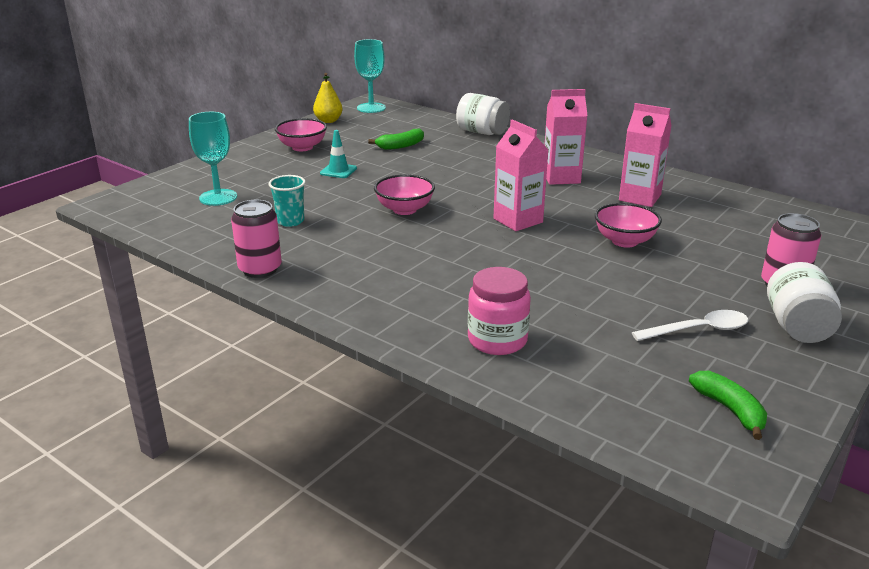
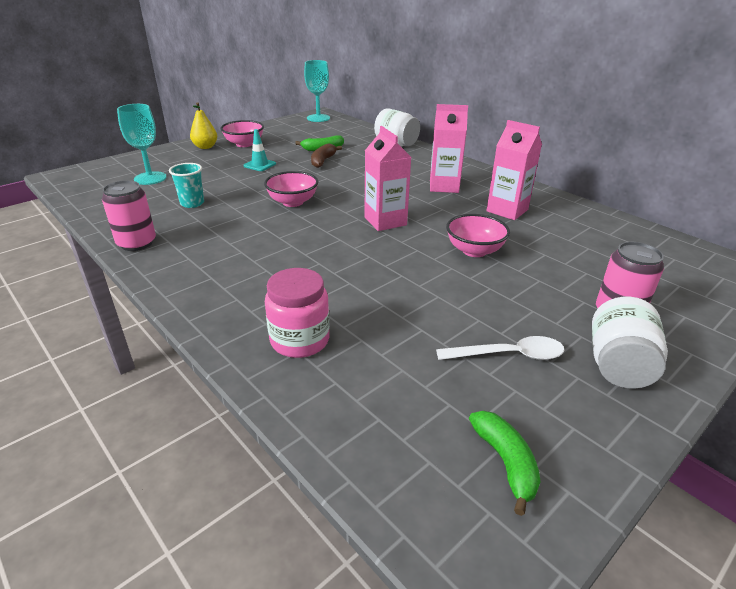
camera: 10 degrees right, 5 degrees up
yellow pear [313,73,343,123] -> yellow pear moved to [190,102,217,149]
none -> brown banana [311,143,342,168]

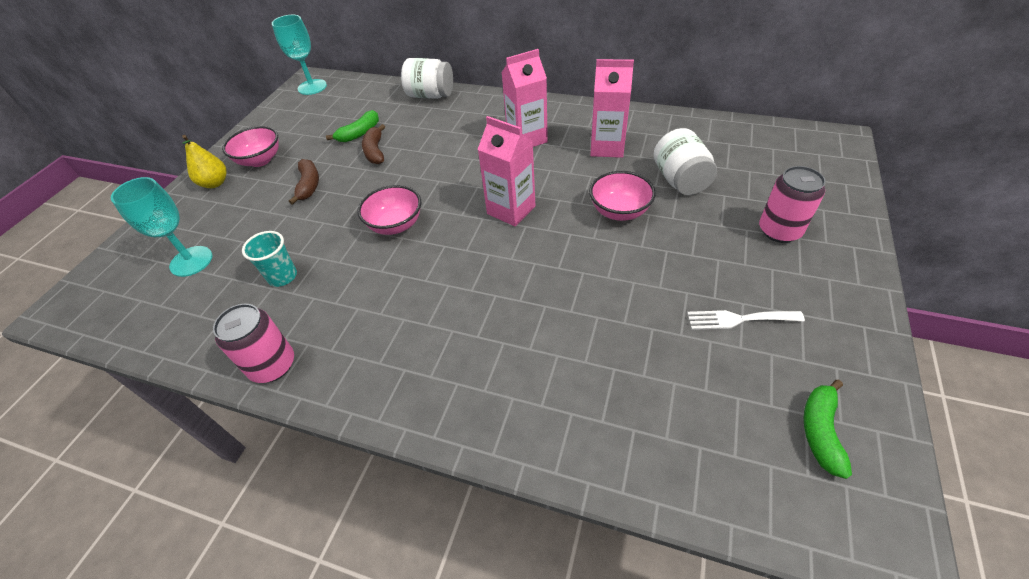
camera: 25 degrees left, 15 degrees up
turquoise traffic cone [243,129,276,171] -> brown banana [289,159,319,205]
pink jar [265,268,330,358] -> none
white spoon [436,336,565,360] -> white fork [687,310,805,330]
green banana [469,411,541,516] -> green banana turned 120 degrees counterclockwise [804,380,852,479]
white jar [592,297,668,388] -> white jar moved to [654,128,717,195]

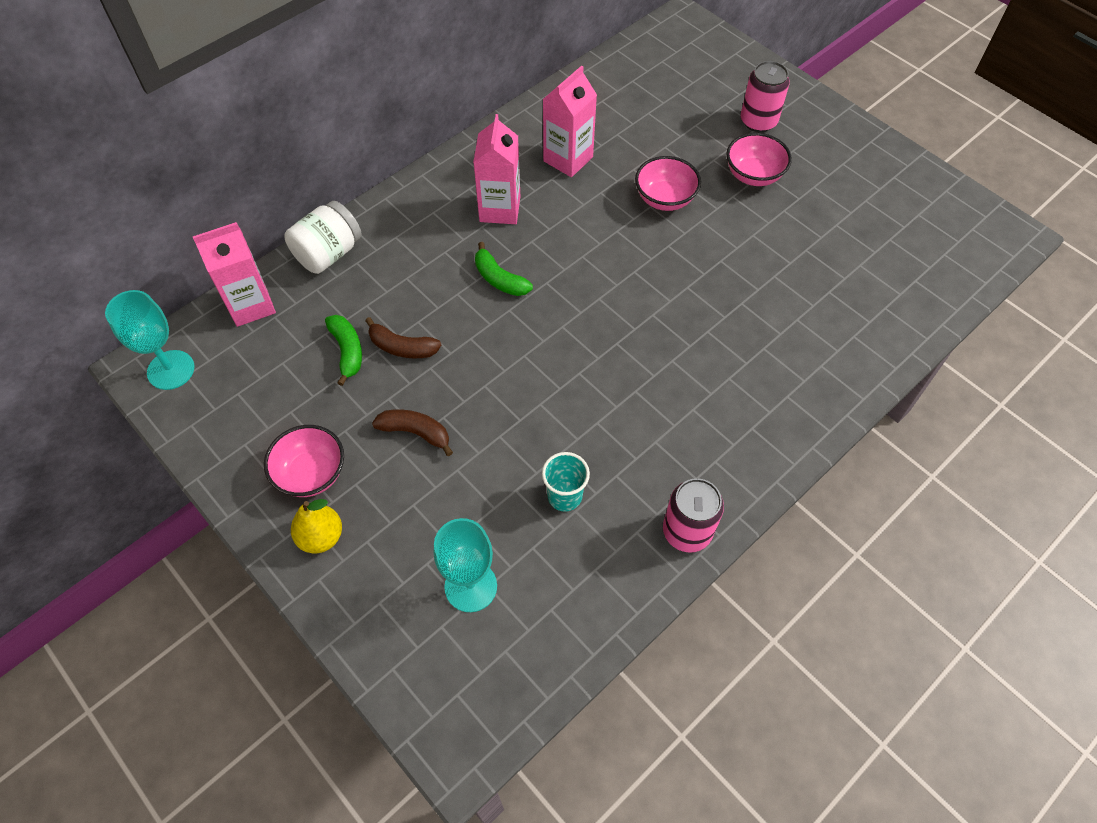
camera: 65 degrees left, 10 degrees up
pink bowl [357,185,421,235] -> pink bowl moved to [726,133,792,186]
pink carton [477,116,535,226] -> pink carton moved to [193,222,276,327]
white jar [654,128,717,195] -> none
white fork [687,310,805,330] -> none
green banana [804,380,852,479] -> green banana moved to [475,242,533,296]

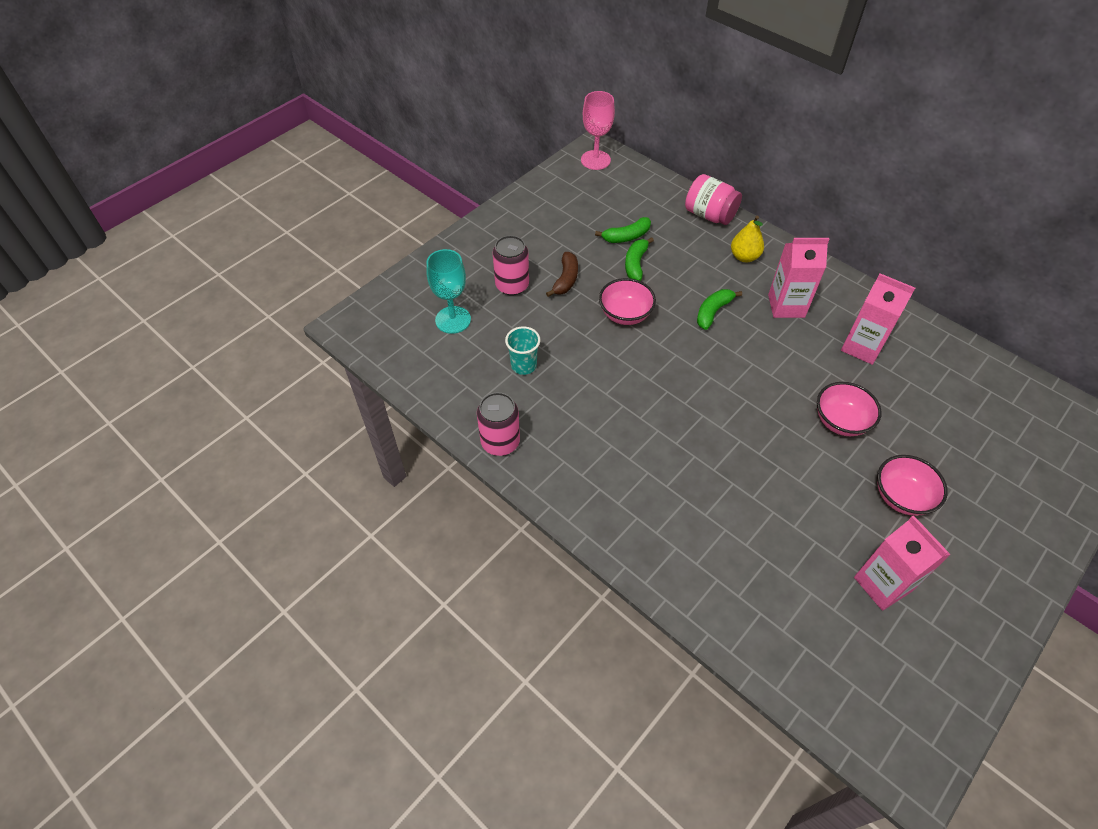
camera: 85 degrees right, 5 degrees down
turquoise goblet [105,290,195,390] -> pink goblet [581,91,615,170]
pink carton [193,222,276,327] -> pink carton moved to [854,515,951,611]
pink bowl [264,425,344,497] -> pink bowl moved to [599,278,656,325]
white jar [284,201,362,274] -> pink jar [685,174,742,225]
yellow pear [291,499,342,553] -> yellow pear moved to [731,216,764,262]
brown banana [365,317,441,358] -> green banana [625,237,654,281]
pink can [741,61,790,132] -> pink can moved to [493,235,529,296]

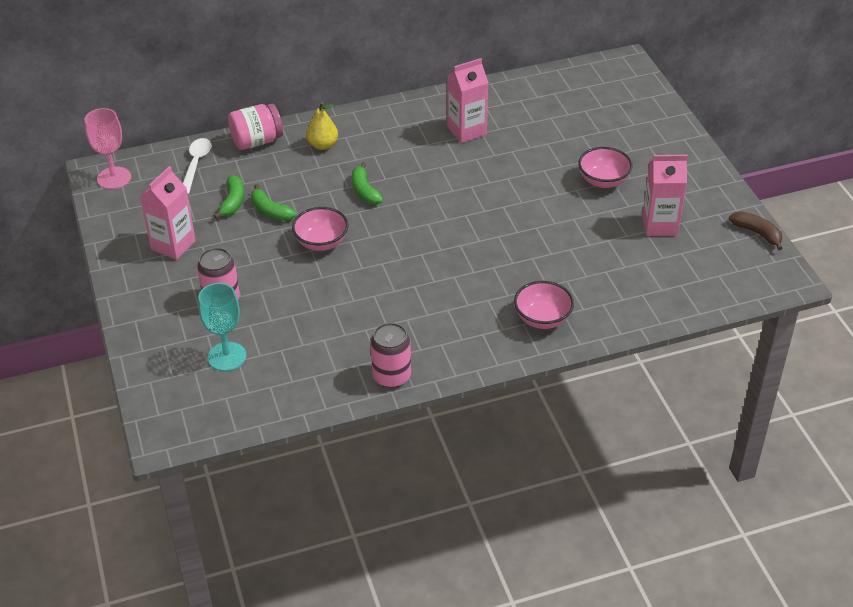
camera: 60 degrees left, 10 degrees down
turquoise cup [505,326,540,375] -> none
brown banana [546,252,578,297] -> brown banana moved to [729,211,783,250]
pink carton [768,238,829,318] -> pink carton moved to [140,166,196,260]
pink bowl [817,382,882,436] -> pink bowl moved to [514,281,574,329]
none -> white spoon [183,138,212,194]

